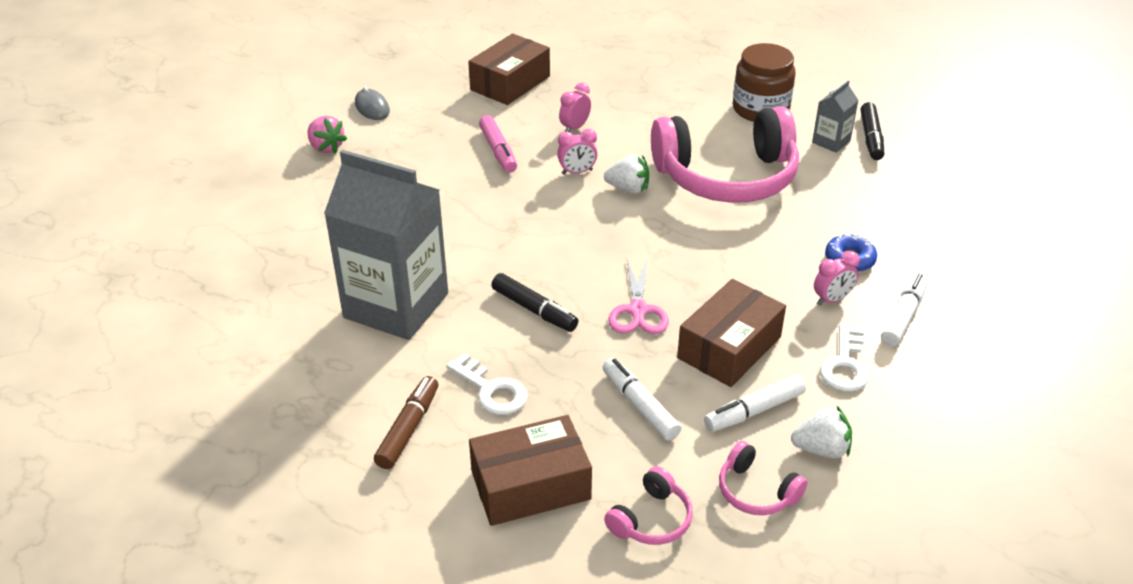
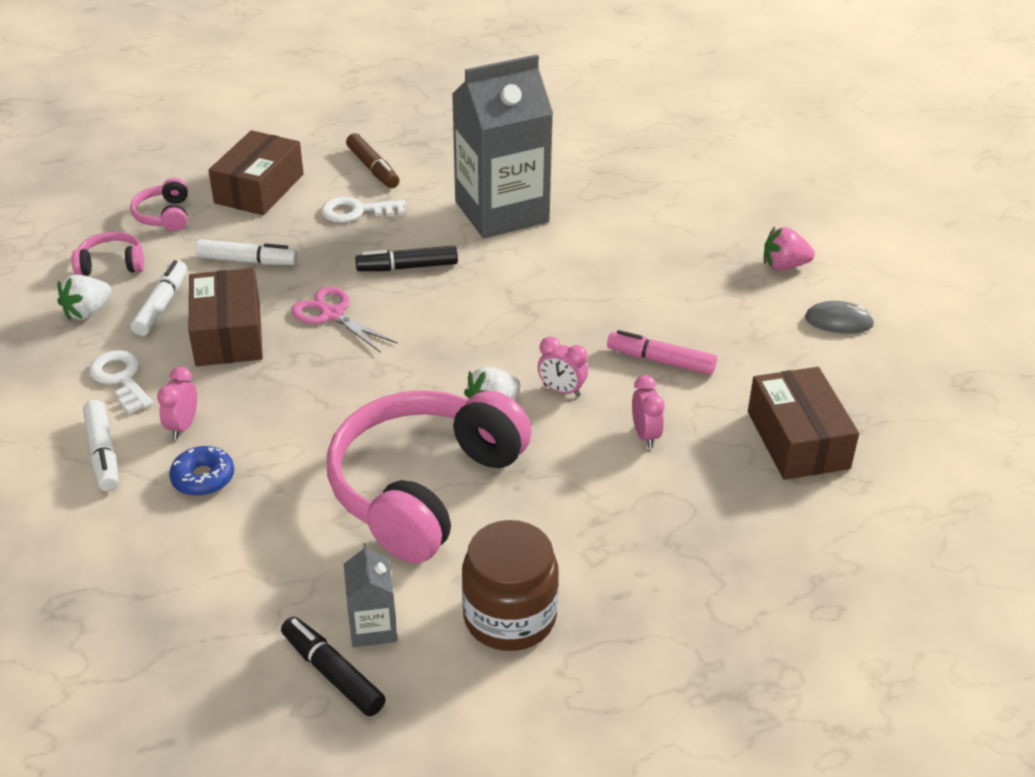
camera: 130 degrees right, 0 degrees up
pink clock [557,129,598,175] -> pink clock turned 90 degrees counterclockwise [538,337,588,397]

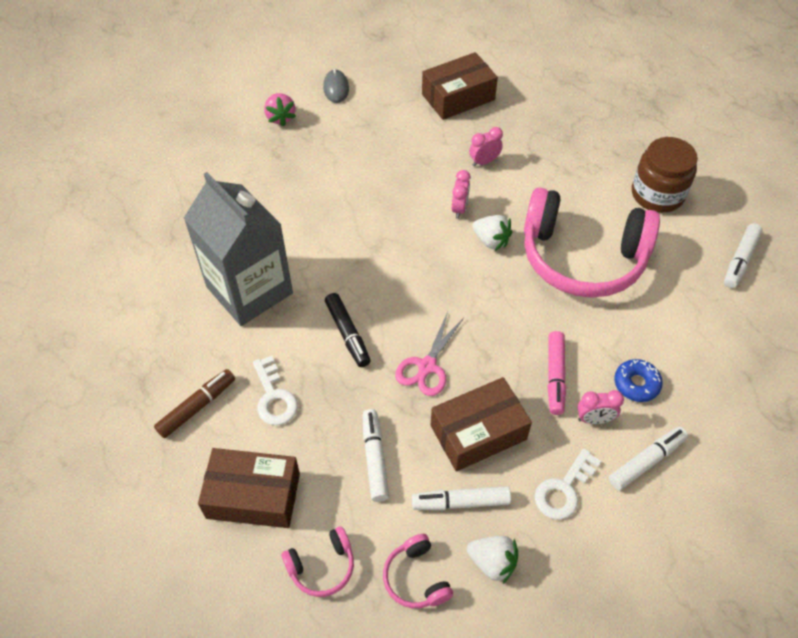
camera: 105 degrees left, 15 degrees up
black marker [281,617,386,717] -> white marker [724,223,763,288]
grey carton [344,543,397,647] -> none
pink marker [607,330,717,375] -> pink marker moved to [548,331,566,415]

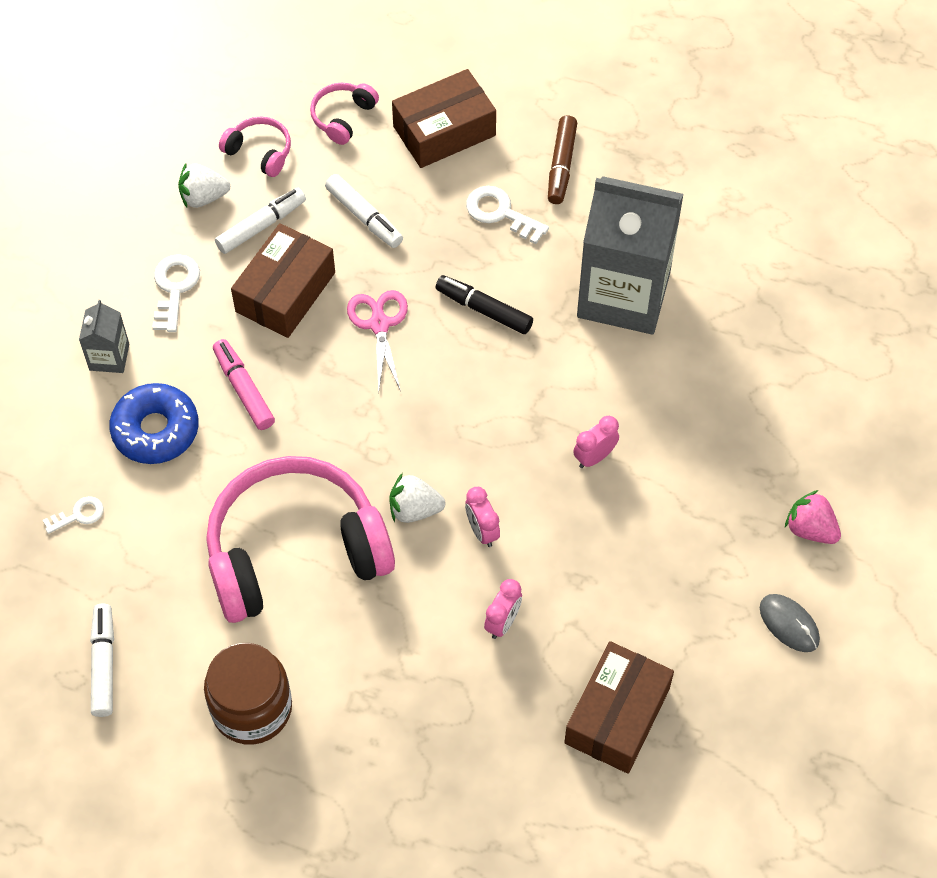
camera: 145 degrees right, 5 degrees up
pink clock [577,390,624,424] -> pink clock moved to [573,416,619,468]
white marker [609,427,688,490] -> grey carton [79,300,129,373]
blue donut [614,359,663,402] -> blue donut [109,383,199,464], size x1.56
none -> white key [43,496,104,534]

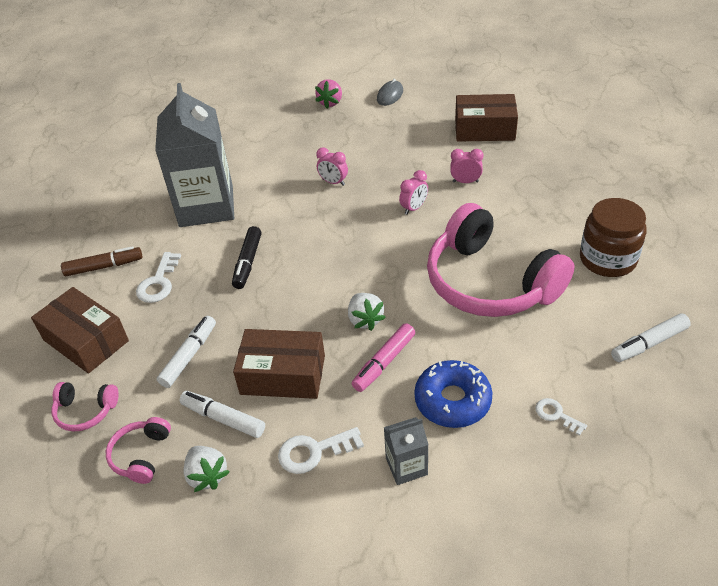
camera: 110 degrees left, 15 degrees down
pink scissors [347,290,408,392] -> none
white strawberry [389,473,446,523] -> white strawberry moved to [348,293,386,331]

